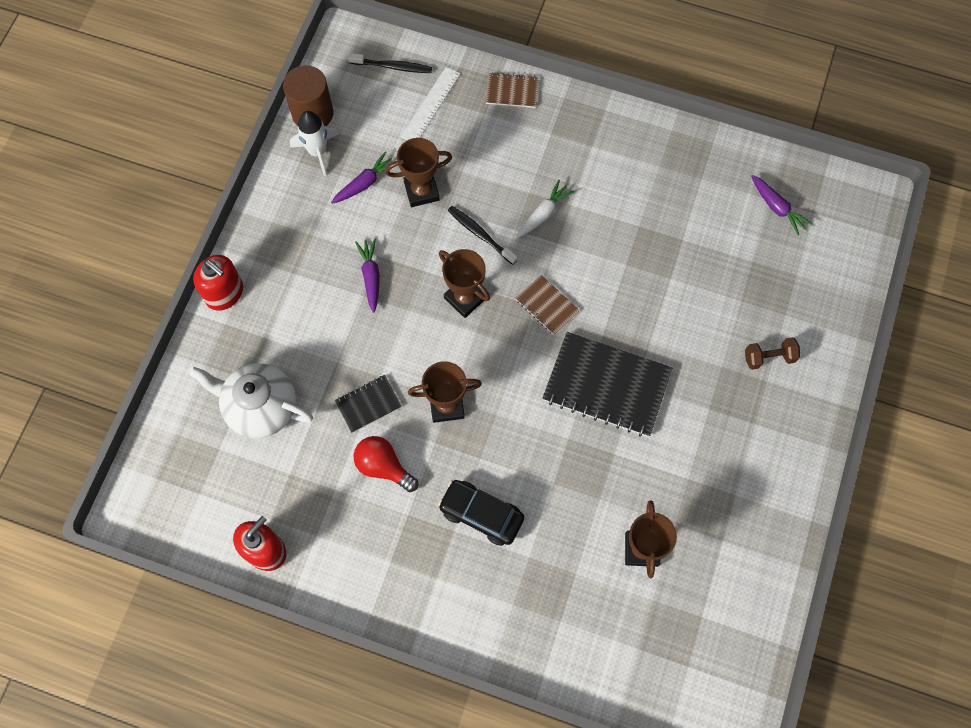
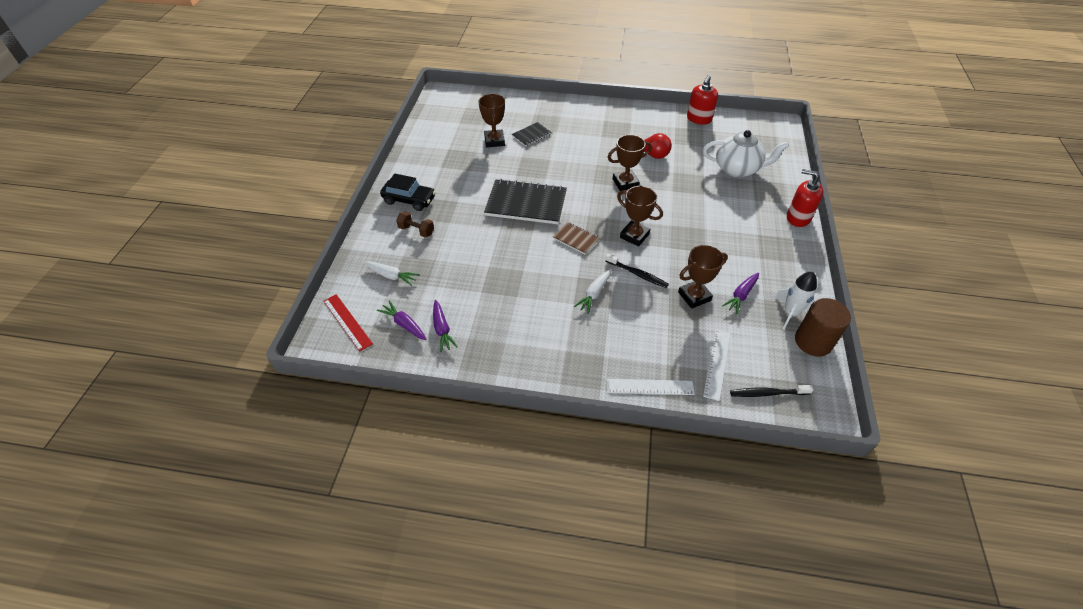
camera: 170 degrees right, 20 degrees down
black notebook [335,375,402,433] -> black notebook moved to [512,122,551,146]
purple carrot [355,238,380,313] -> purple carrot moved to [433,300,458,352]
black car [438,480,524,546] -> black car moved to [380,173,436,211]
brown notebook [485,72,539,108] -> white ruler [606,379,695,395]
brown dumbbell [745,337,800,370] -> brown dumbbell turned 45 degrees clockwise [396,212,434,237]
none -> red ruler [323,294,373,352]
none -> white carrot [363,261,419,286]

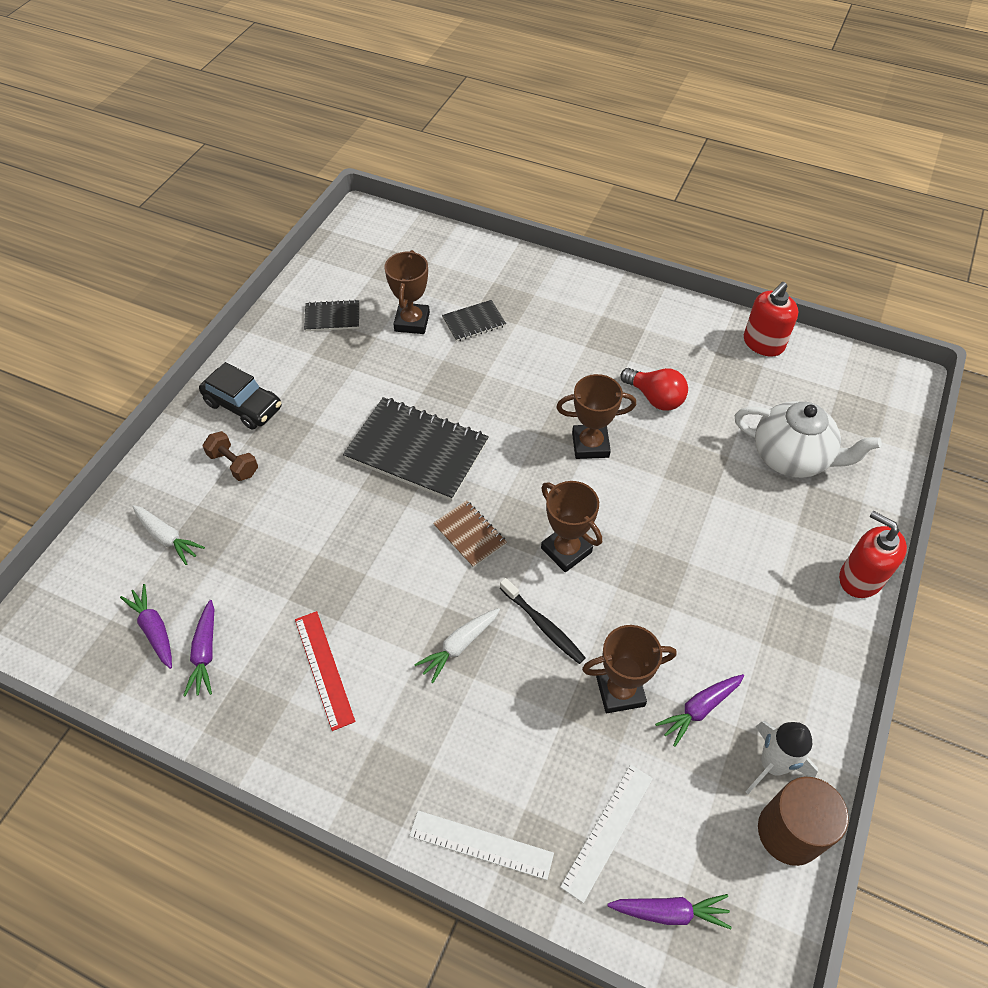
camera: 15 degrees right, 5 degrees up
red ruler [323,294,373,352] -> red ruler moved to [295,611,356,731]
black toothbrush [730,385,814,397] -> purple carrot [607,894,732,929]
none -> black notebook [304,299,359,331]

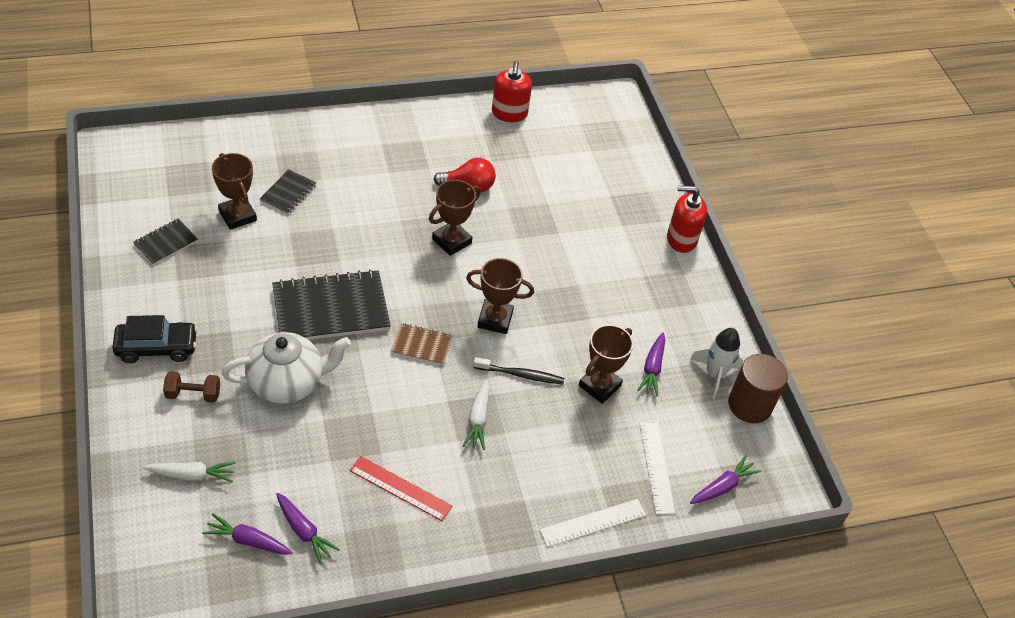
camera: 45 degrees left, 5 degrees down
white teapot [735,401,882,478] -> white teapot moved to [221,332,351,404]

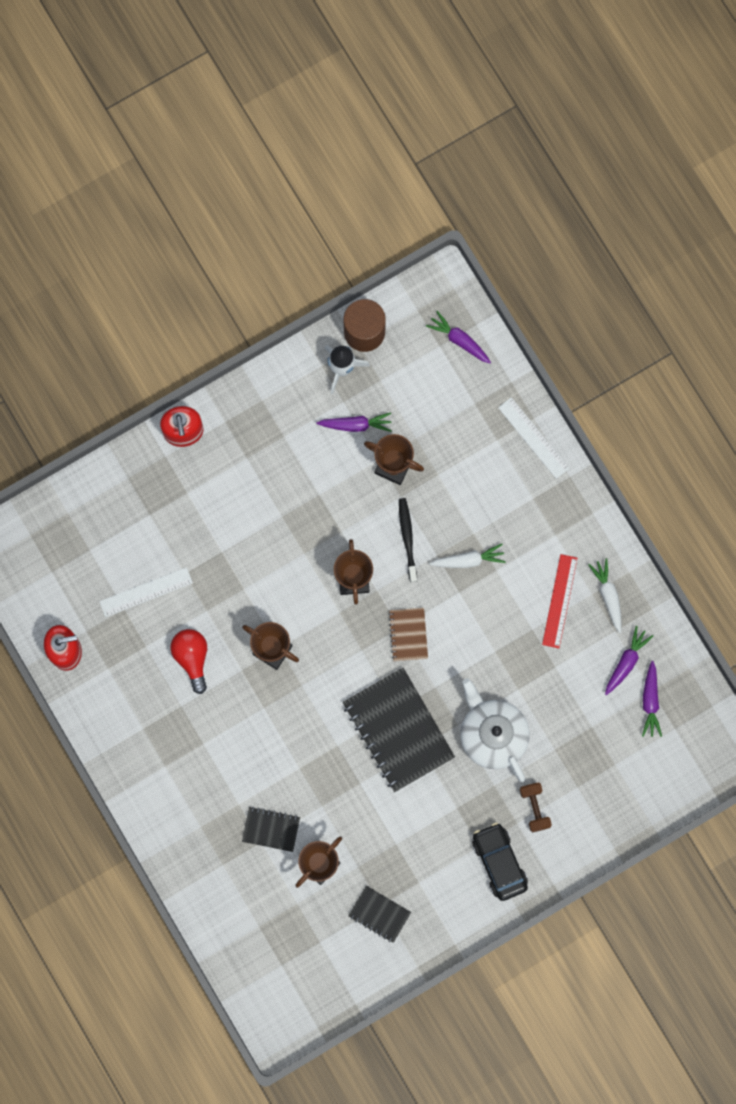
camera: 100 degrees left, 30 degrees up
white carrot [144,462,236,482] -> white carrot moved to [588,558,622,633]
white ruler [640,423,675,515] -> white ruler moved to [99,567,193,617]

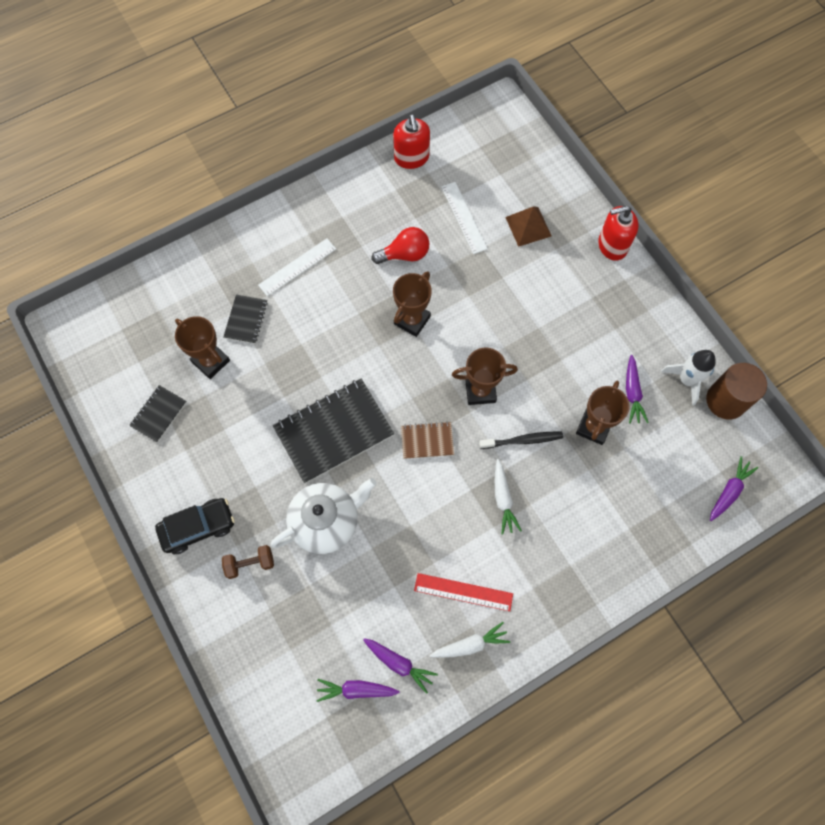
camera: 90 degrees right, 10 degrees down
white ruler [498,397,569,479] -> white ruler moved to [258,238,336,296]
none -> brown pyramid [505,206,551,247]

